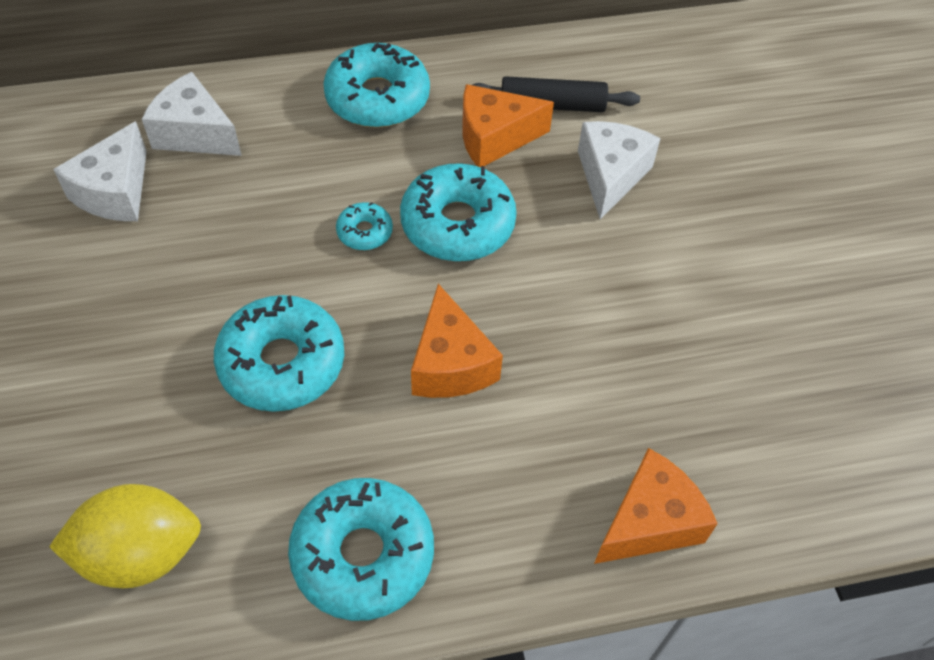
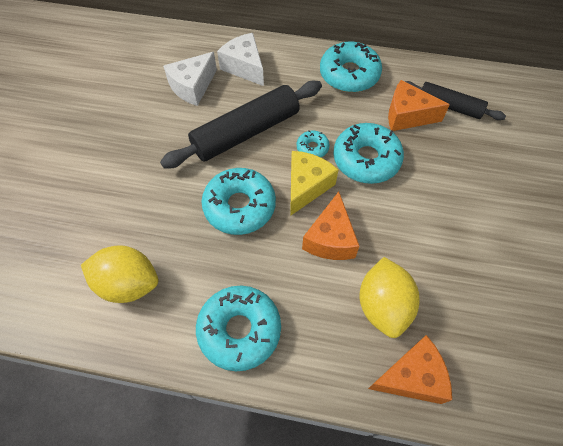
camera: 25 degrees right, 5 degrees up
white cheese [578,121,661,219] -> none
none -> black rolling pin [160,81,322,169]
none -> yellow cheese [290,151,339,216]
none -> yellow lemon [360,257,420,338]

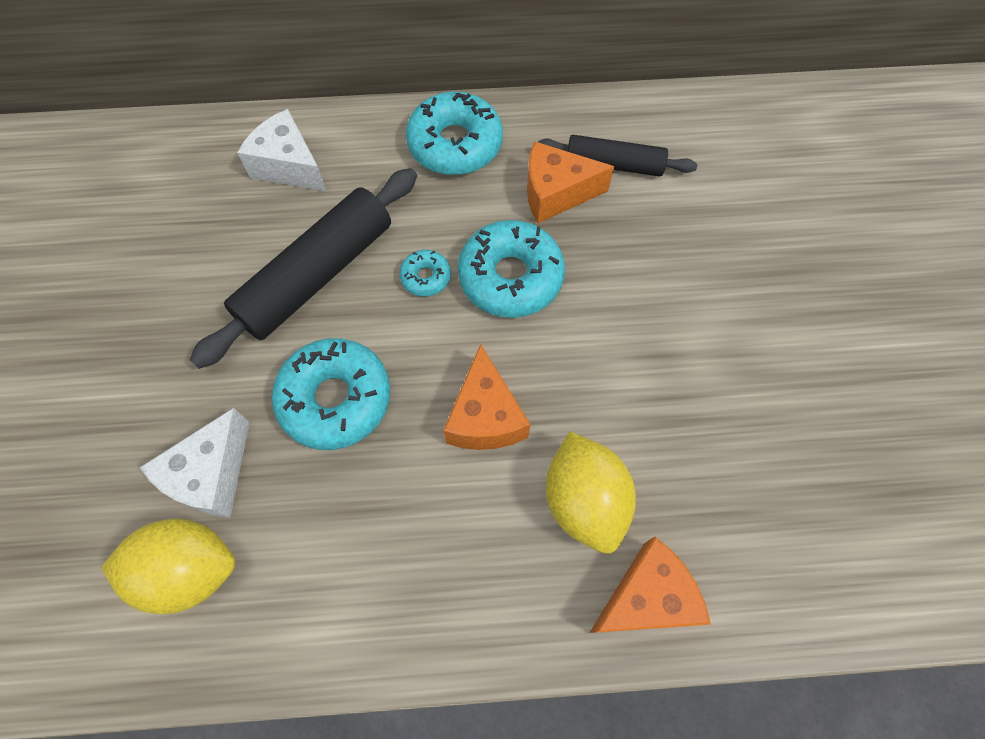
camera: 15 degrees left, 5 degrees up
white cheese [163,52,217,106] -> white cheese moved to [140,408,250,518]
turquoise donut [196,286,281,371] -> none
yellow cheese [290,151,339,216] -> none

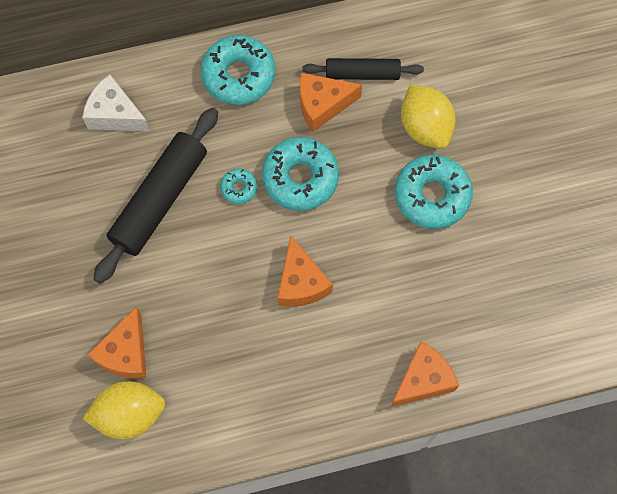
camera: 10 degrees left, 5 degrees up
white cheese [140,408,250,518] -> orange cheese [87,306,146,379]
turquoise donut [272,338,390,450] -> turquoise donut moved to [395,155,473,229]
yellow lemon [546,431,636,554] -> yellow lemon moved to [401,85,456,149]

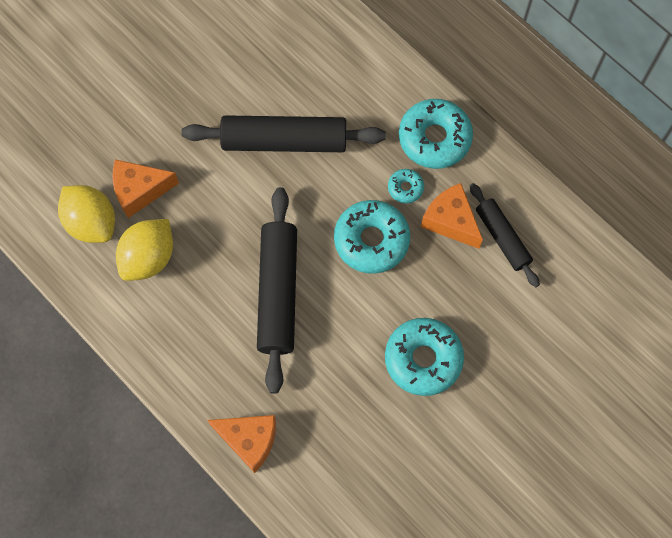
camera: 60 degrees right, 0 degrees up
white cheese [82,74,150,131] -> none
turquoise donut [220,168,258,204] -> turquoise donut moved to [388,169,424,203]
orange cheese [278,236,333,307] -> black rolling pin [257,187,297,394]
yellow lemon [401,85,456,149] -> yellow lemon moved to [116,219,173,281]

